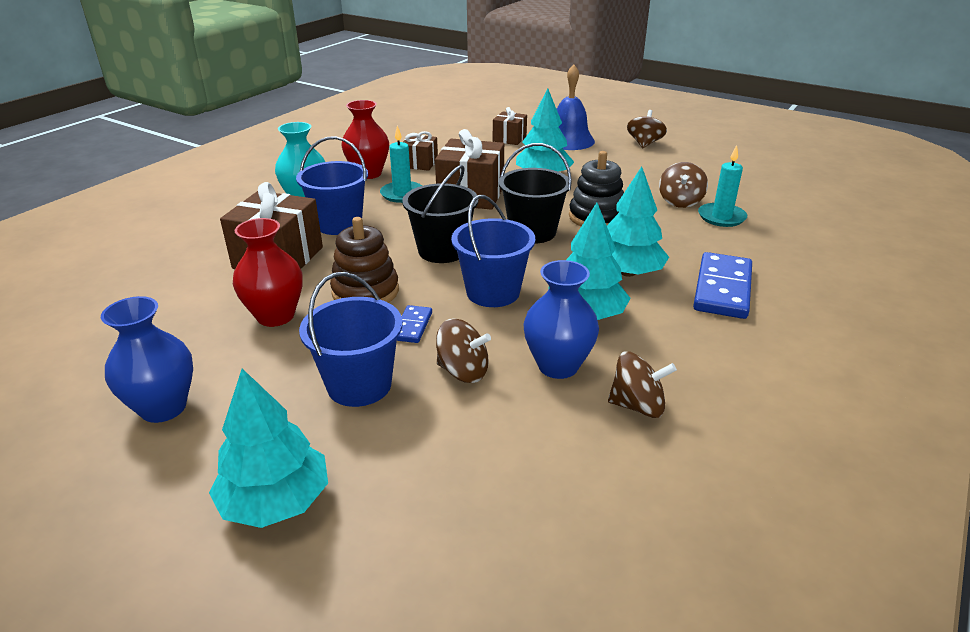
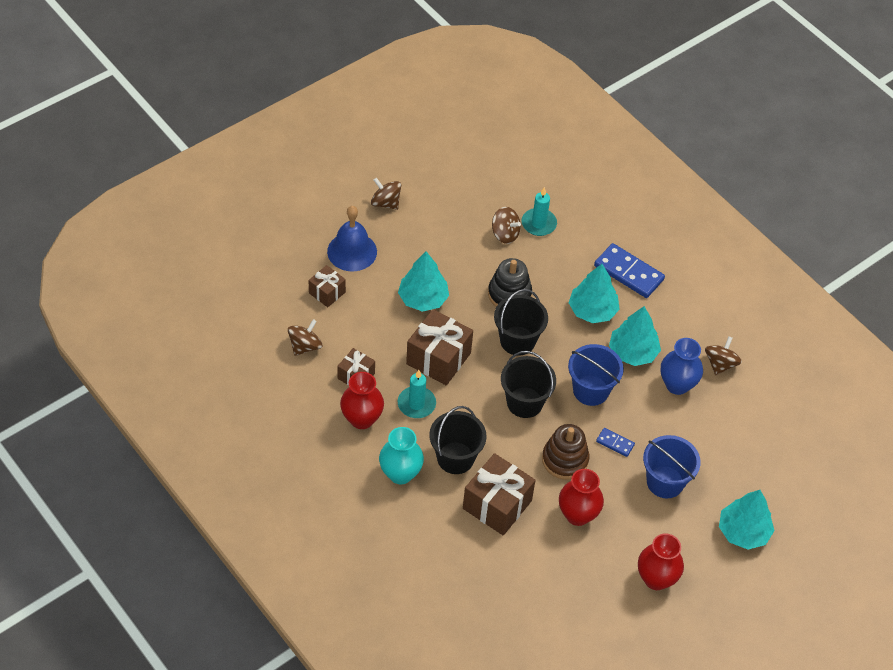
camera: 75 degrees left, 20 degrees up
blue vase [101,296,193,423] -> red vase [638,533,684,590]
blue bucket [296,136,368,235] -> black bucket [429,406,487,474]
brown spinning top [436,318,491,383] -> brown spinning top moved to [288,319,322,356]

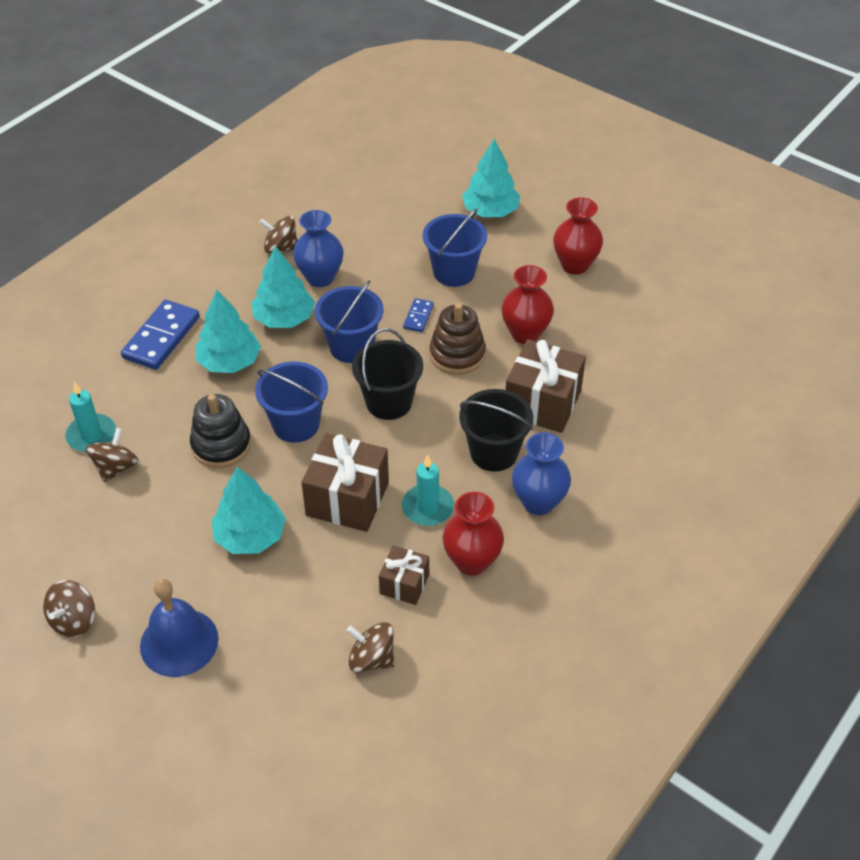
camera: 100 degrees left, 5 degrees down
brown gift [309,265,346,307] -> none
turquoise vase [379,427,424,484] -> blue vase [512,432,571,515]
black bucket [494,289,548,356] -> blue bucket [255,362,328,443]

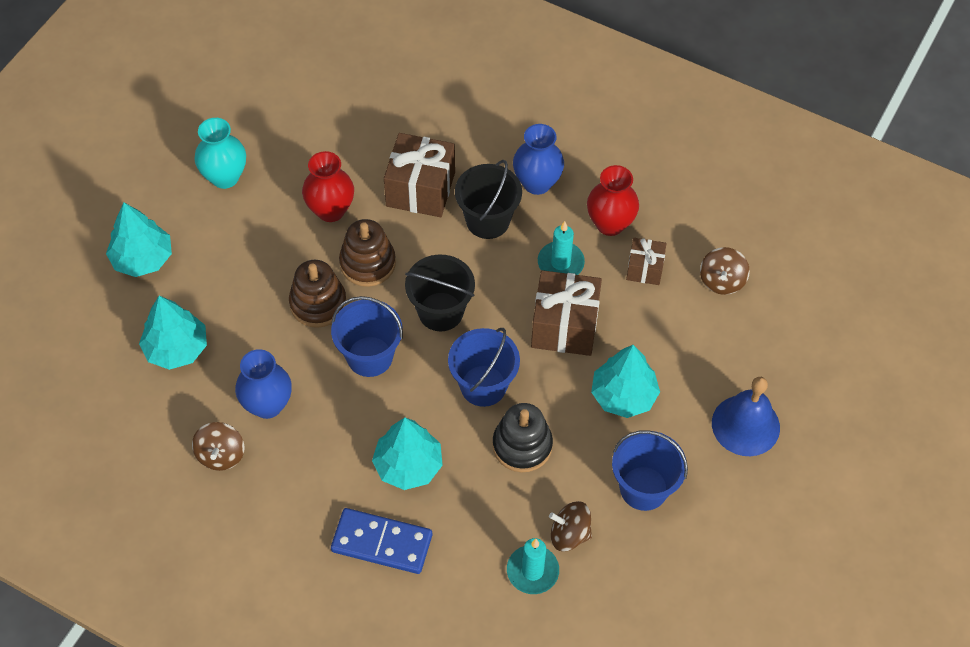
camera: 100 degrees left, 10 degrees up
brown spinning top [43,580,95,637] -> none
turquoise tree [252,246,315,328] -> turquoise tree moved to [139,296,207,370]
blue domino [403,298,434,332] -> brown stacking toy [289,260,346,328]
blue bucket [423,209,487,287] -> blue bucket moved to [612,430,688,511]
red vase [553,197,603,274] -> turquoise vase [194,118,246,189]

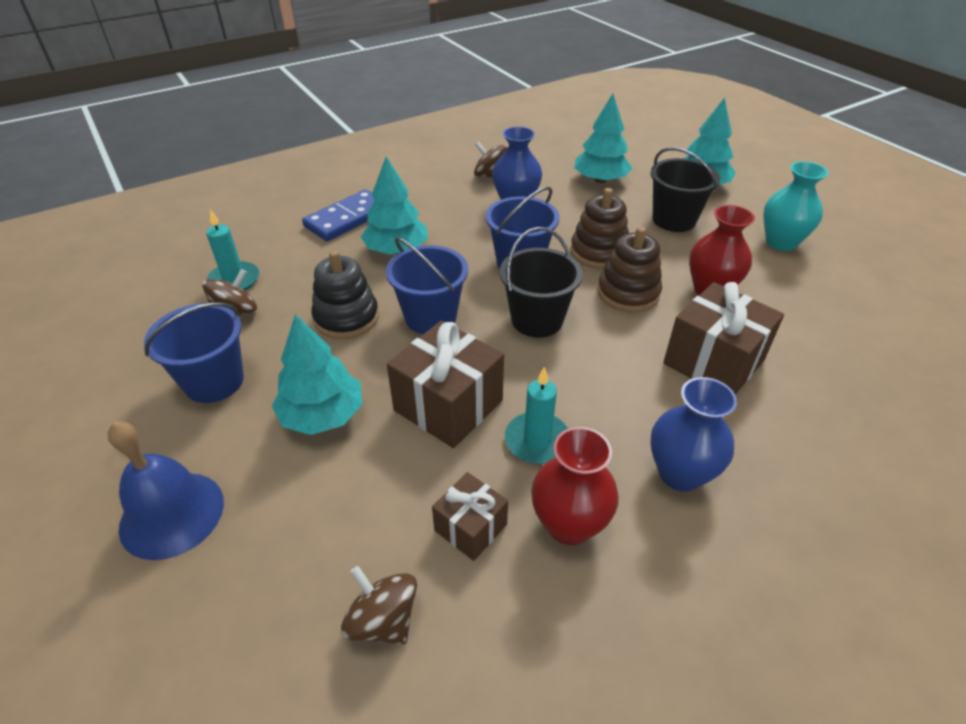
camera: 120 degrees right, 15 degrees down
black bucket [455,160,522,239] -> black bucket moved to [650,147,720,232]

